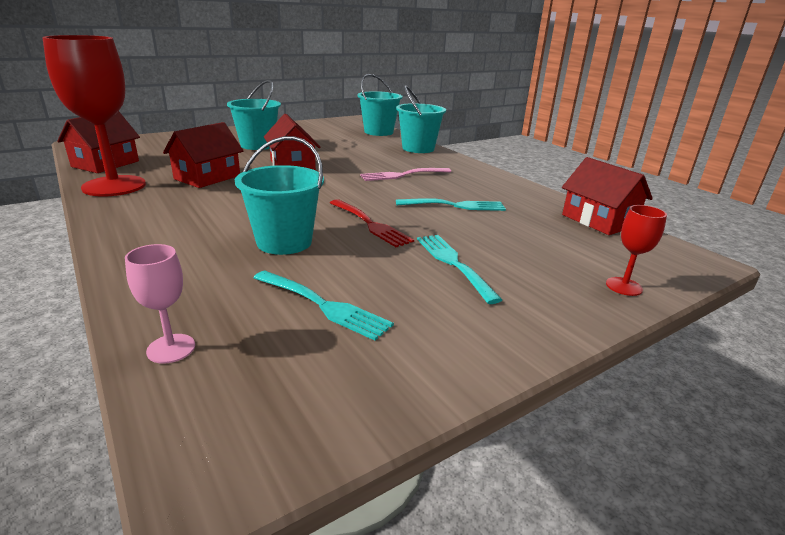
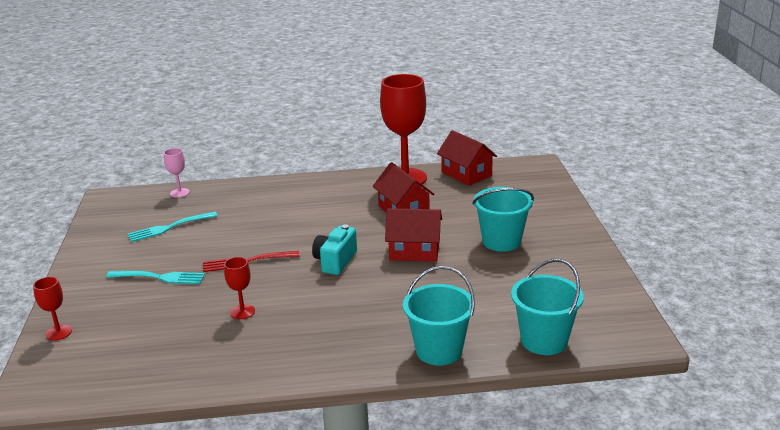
camera: 120 degrees right, 0 degrees up
turquoise bucket [235,136,324,255] -> none
pink fork [360,168,451,181] -> none
turquoise fork [396,198,506,211] -> red goblet [224,257,255,319]
red house [562,157,653,235] -> none
none -> turquoise camera [312,224,357,275]

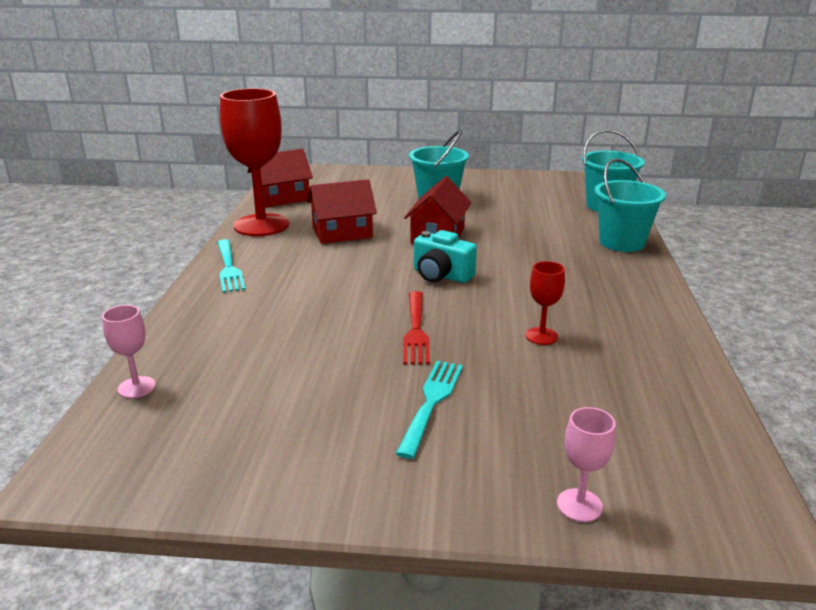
camera: 80 degrees left, 0 degrees up
red goblet [33,277,72,340] -> pink goblet [557,407,616,522]
turquoise fork [127,212,218,242] -> turquoise fork moved to [217,239,246,293]

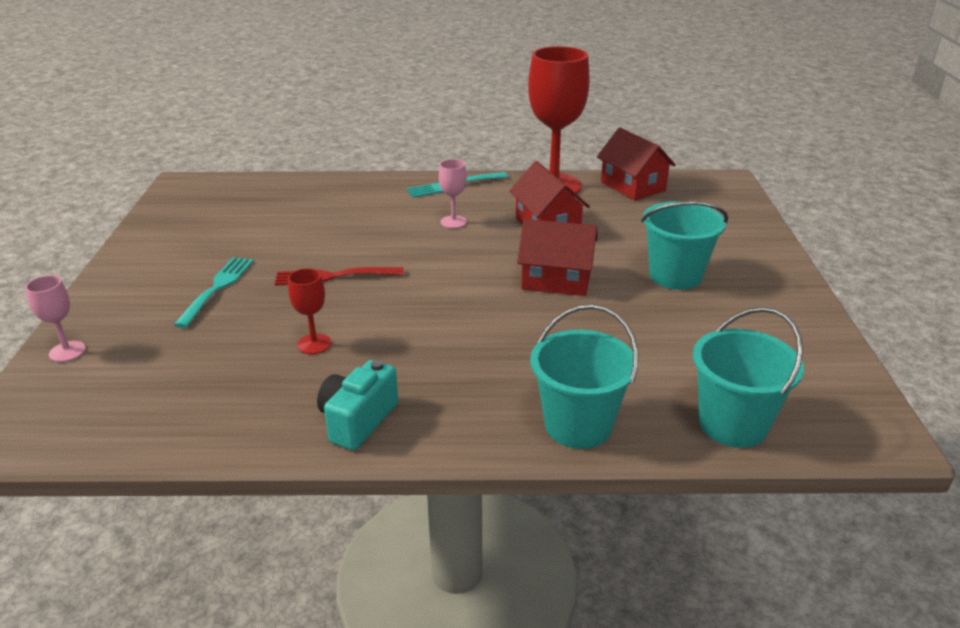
camera: 85 degrees right, 5 degrees up
pink goblet [102,305,156,398] -> pink goblet moved to [439,159,467,228]
turquoise fork [396,361,463,459] -> turquoise fork turned 90 degrees counterclockwise [174,257,254,328]
turquoise camera [414,230,477,283] -> turquoise camera moved to [317,360,398,450]

